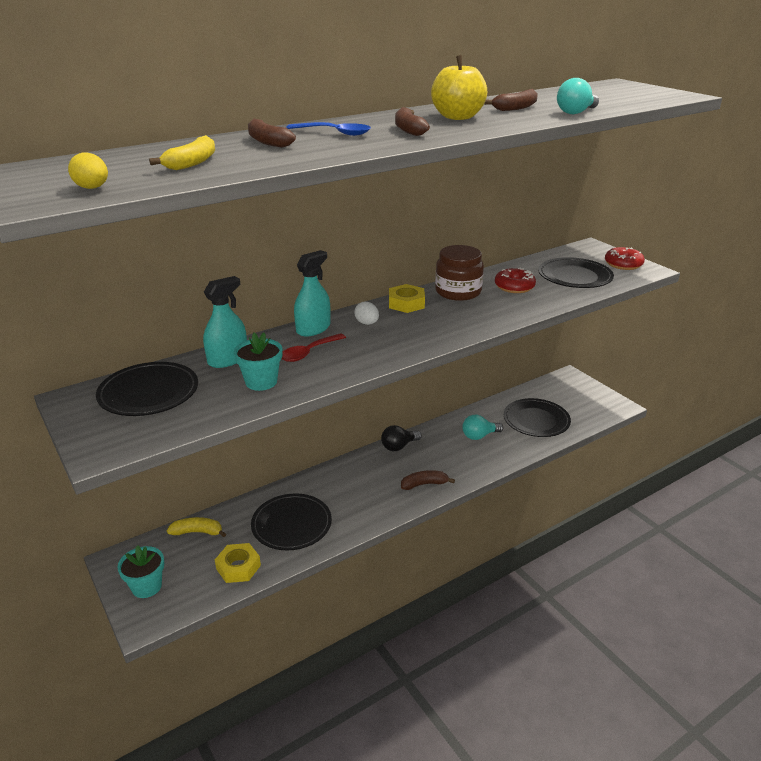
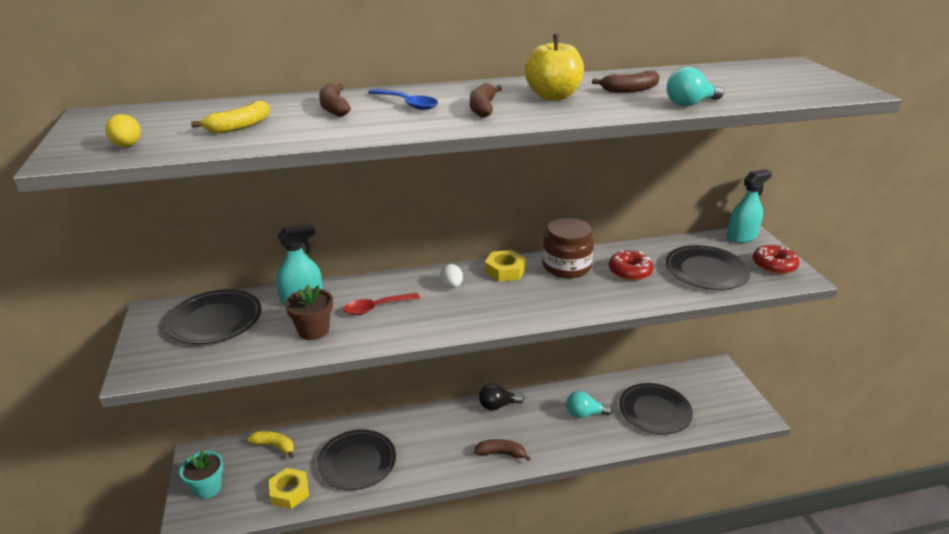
camera: 20 degrees right, 0 degrees up
turquoise flower pot [234,333,283,391] -> brown flower pot [285,284,333,340]
turquoise spray bottle [294,250,330,336] -> turquoise spray bottle moved to [727,169,772,243]

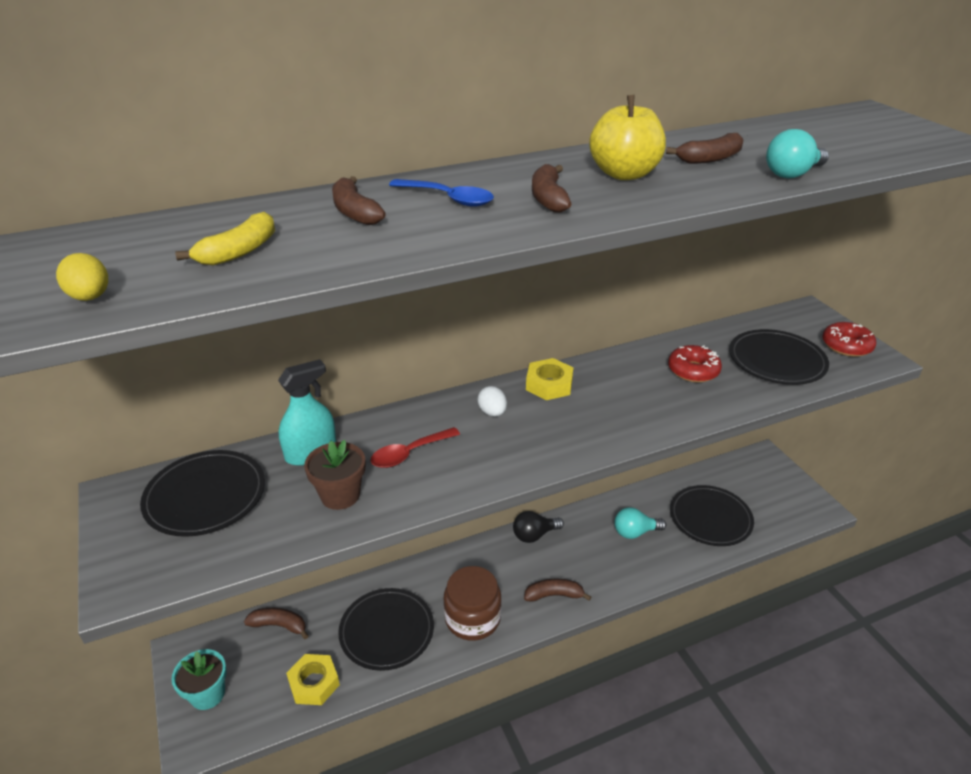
camera: 10 degrees left, 5 degrees up
yellow banana [248,431,294,458] -> brown banana [244,608,309,639]
brown jar [542,218,594,278] -> brown jar moved to [443,566,502,641]
turquoise spray bottle [727,169,772,243] -> none

